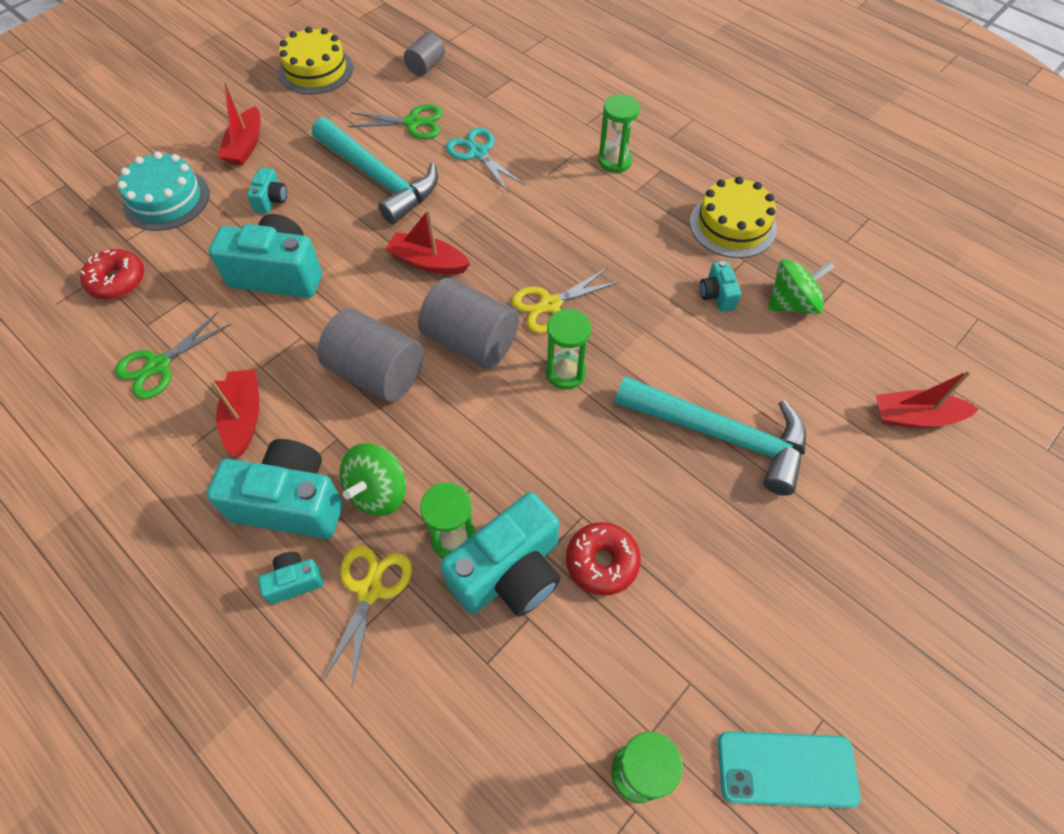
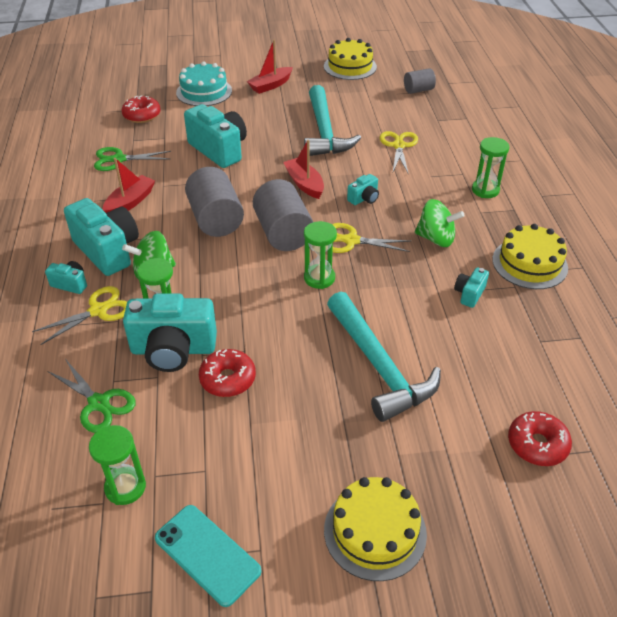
camera: 40 degrees right, 15 degrees down
turquoise camera [247,168,287,214] -> turquoise camera moved to [347,174,379,205]
green scissors [348,104,443,139] -> green scissors moved to [47,359,136,433]
turquoise scissors [446,128,525,192] -> yellow scissors [380,131,418,175]
green spinning top [768,259,835,314] -> green spinning top moved to [415,199,465,247]
red boat [876,370,978,428] -> red donut [508,411,572,466]
none -> yellow cake [324,477,427,581]

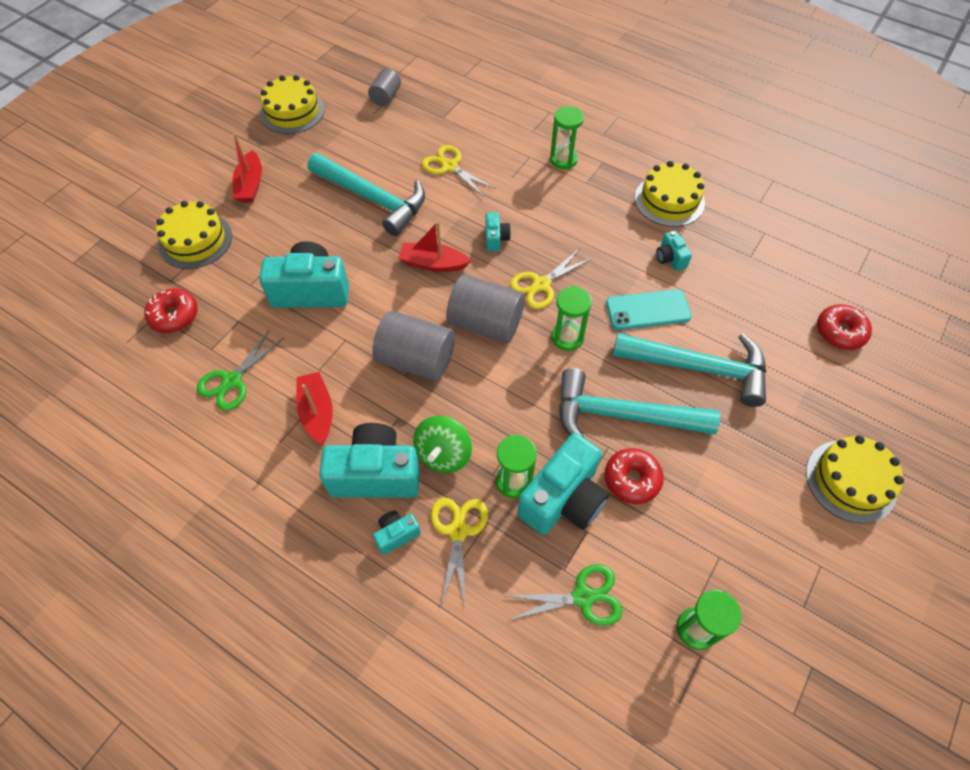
camera: 50 degrees left, 15 degrees up
turquoise phone [155,505,262,607] -> turquoise phone moved to [606,289,692,330]
turquoise cake [176,61,232,106] -> yellow cake [156,201,232,269]
green spinning top [415,199,465,247] -> none
none -> turquoise hammer [559,368,720,437]

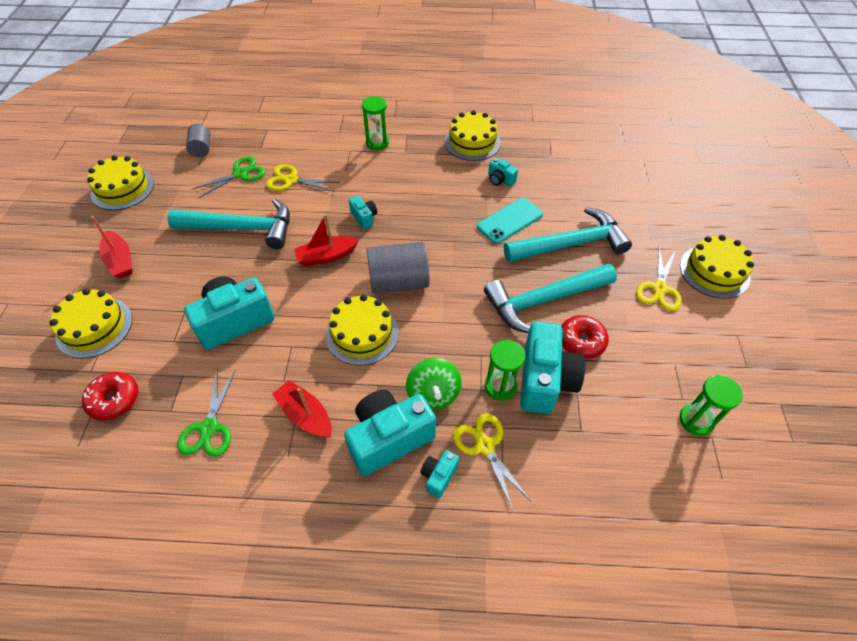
camera: 30 degrees left, 5 degrees down
grey cylinder [372,311,455,381] -> yellow cake [326,295,399,366]
green scissors [507,564,623,626] -> green scissors moved to [192,156,265,198]
yellow scissors [510,248,593,309] -> yellow scissors moved to [636,247,682,311]
green hourglass [551,286,592,351] -> none
red donut [817,304,872,350] -> none

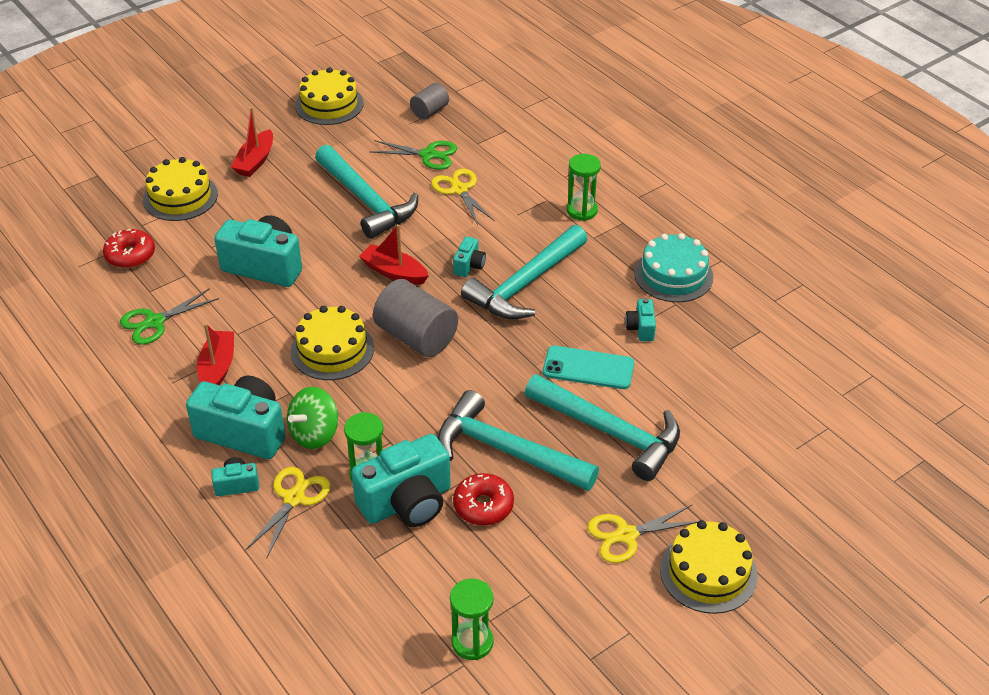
camera: 50 degrees right, 10 degrees down
yellow cake [445,110,501,161] -> turquoise cake [634,233,714,302]
none -> turquoise hammer [461,225,588,319]

